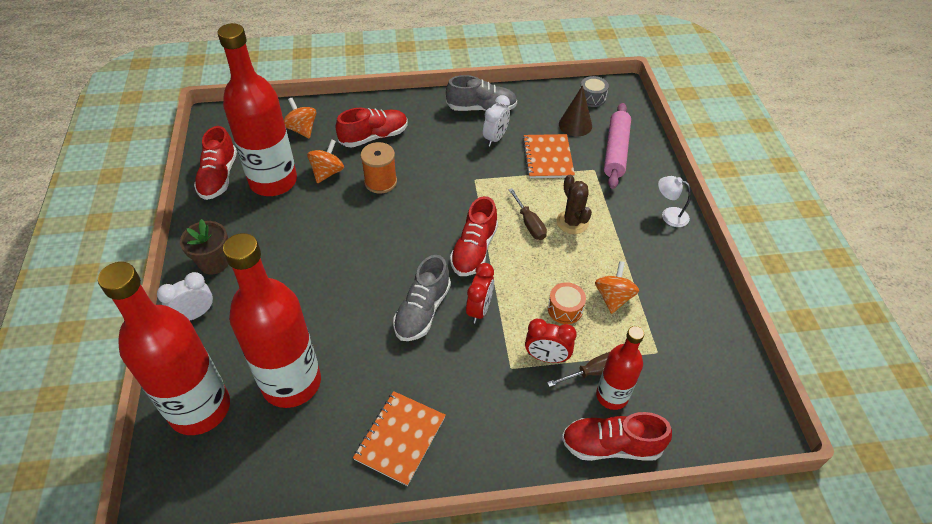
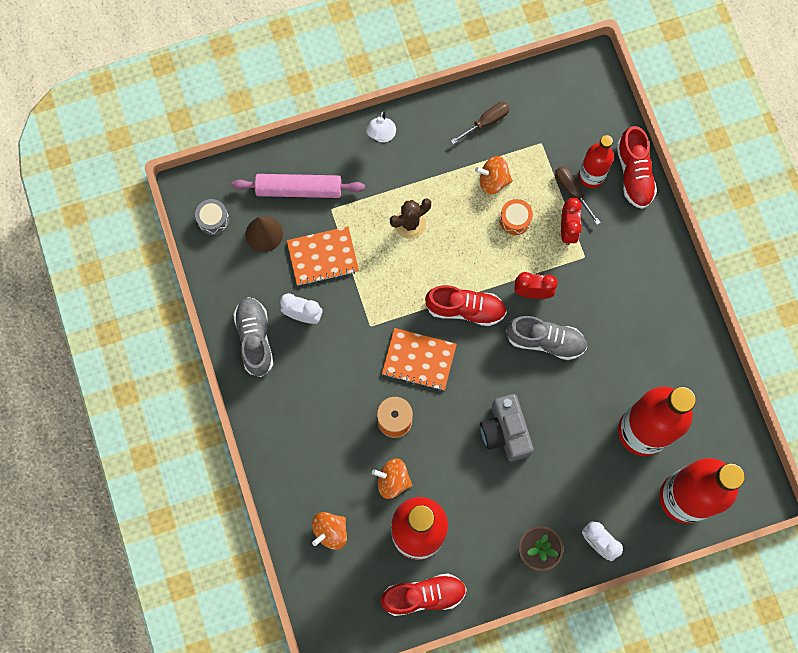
camera: 100 degrees left, 25 degrees up
red shoe [336,108,408,147] -> none
orange notebook [353,391,446,486] -> orange notebook moved to [382,328,457,391]
brown screwdriver [508,188,547,240] -> brown screwdriver moved to [451,102,510,144]
none -> grey camera [480,394,534,462]

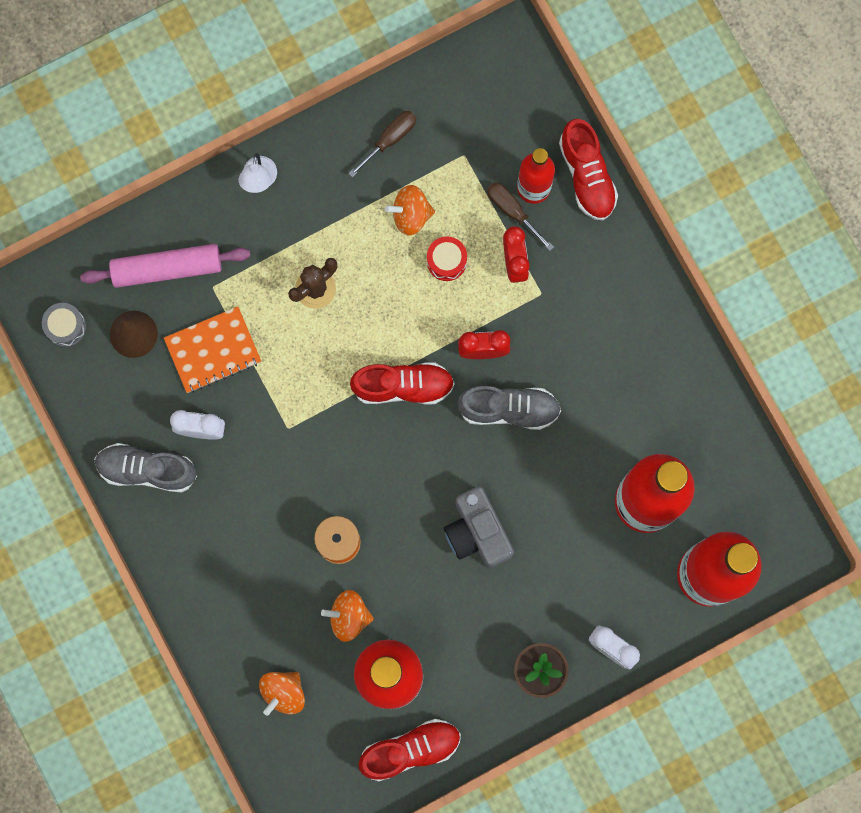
camera: 10 degrees left, 5 degrees up
grey shoe [233,297,273,377] -> grey shoe turned 60 degrees counterclockwise [94,443,197,492]
orange notebook [382,328,457,391] -> none
orange drum [500,199,533,235] -> red drum [427,236,467,281]

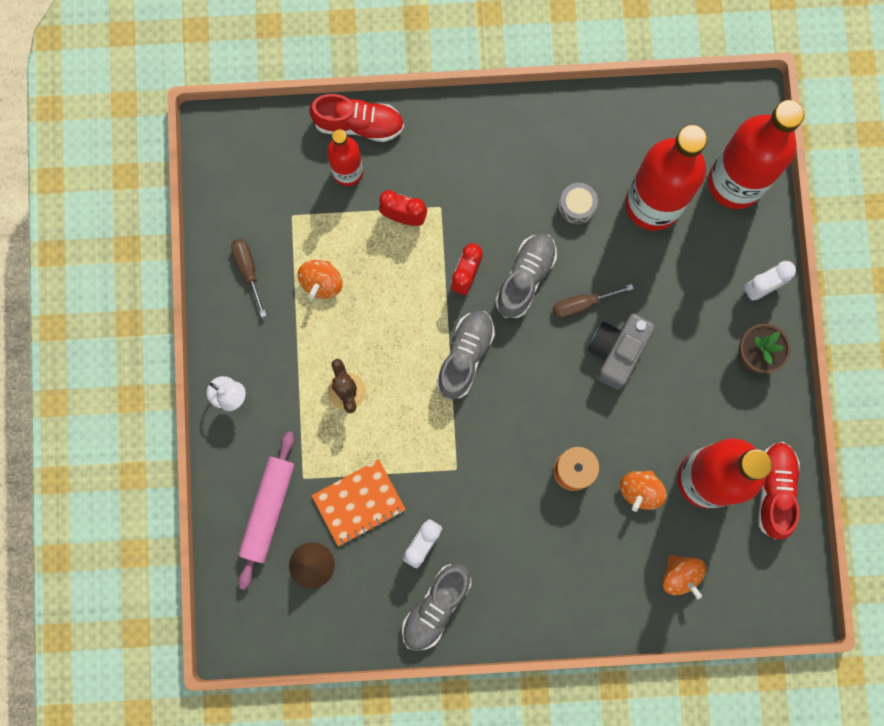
camera: 65 degrees left, 0 degrees up
grey drum [42,303,86,347] -> grey drum moved to [559,183,598,225]
orange notebook [164,307,261,393] -> orange notebook turned 60 degrees clockwise [311,459,406,546]
red shoe [350,362,455,405] -> grey shoe [437,311,495,399]
red drum [427,236,467,281] -> none
grey camera [444,486,514,568] -> grey camera turned 120 degrees clockwise [588,313,655,390]
brown screwdriver [487,182,554,251] -> brown screwdriver moved to [553,284,634,318]

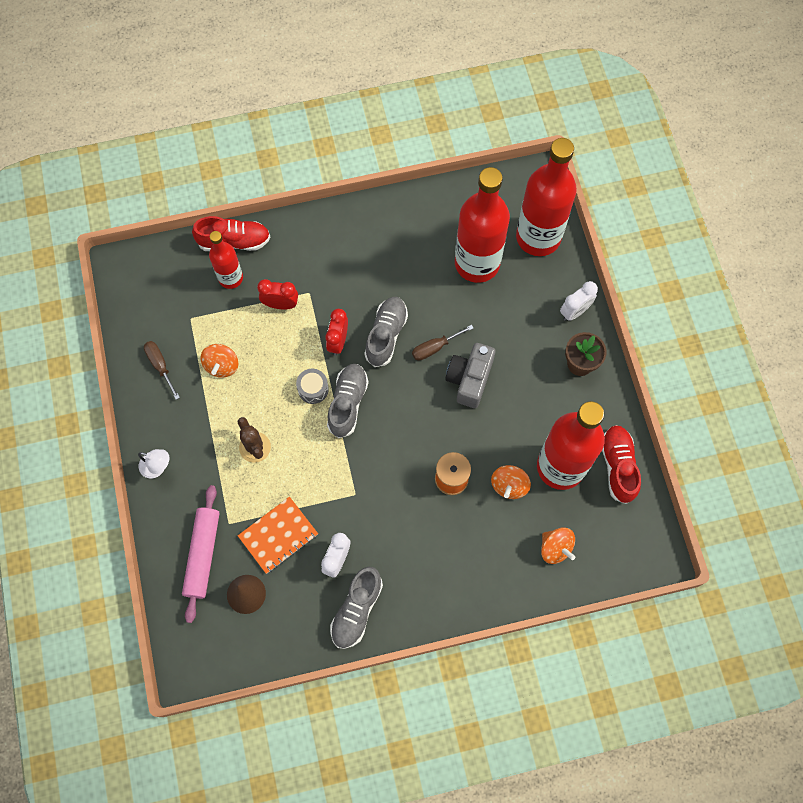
camera: 10 degrees left, 10 degrees down
grey drum [559,183,598,225] -> grey drum moved to [296,369,329,404]

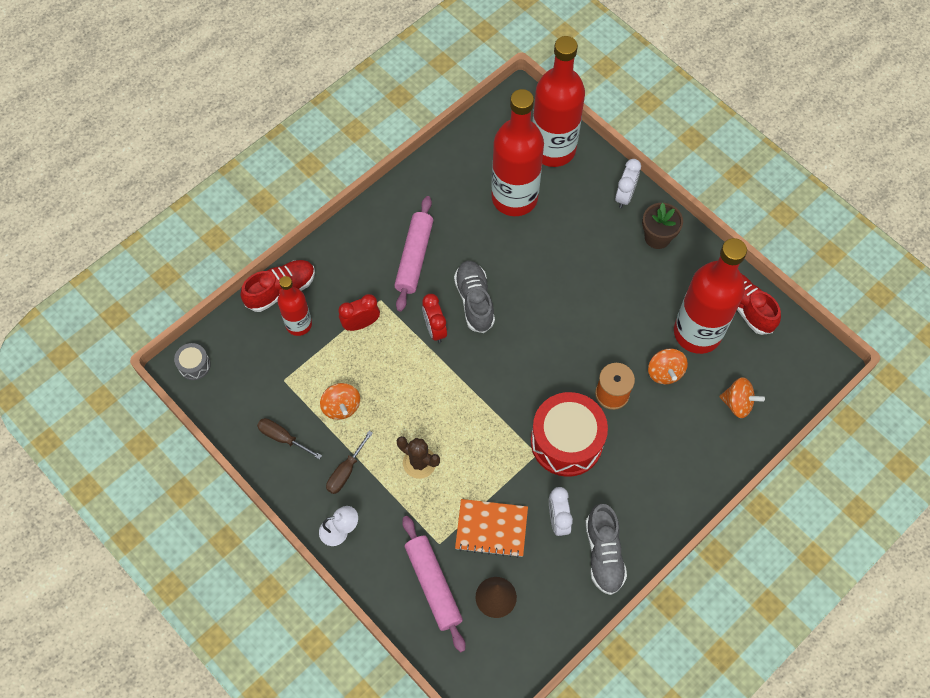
camera: 30 degrees left, 5 degrees down
orange notebook [238,497,318,574] -> orange notebook turned 75 degrees clockwise [455,499,528,558]
grey drum [296,369,329,404] -> grey drum moved to [174,343,211,380]
grey shoe [327,364,369,438] -> none
brown screwdriver [412,325,474,361] -> brown screwdriver moved to [326,431,373,494]
grey camera [445,343,495,408] -> none
none -> pink rolling pin [394,196,433,312]
none -> red drum [531,392,608,477]

